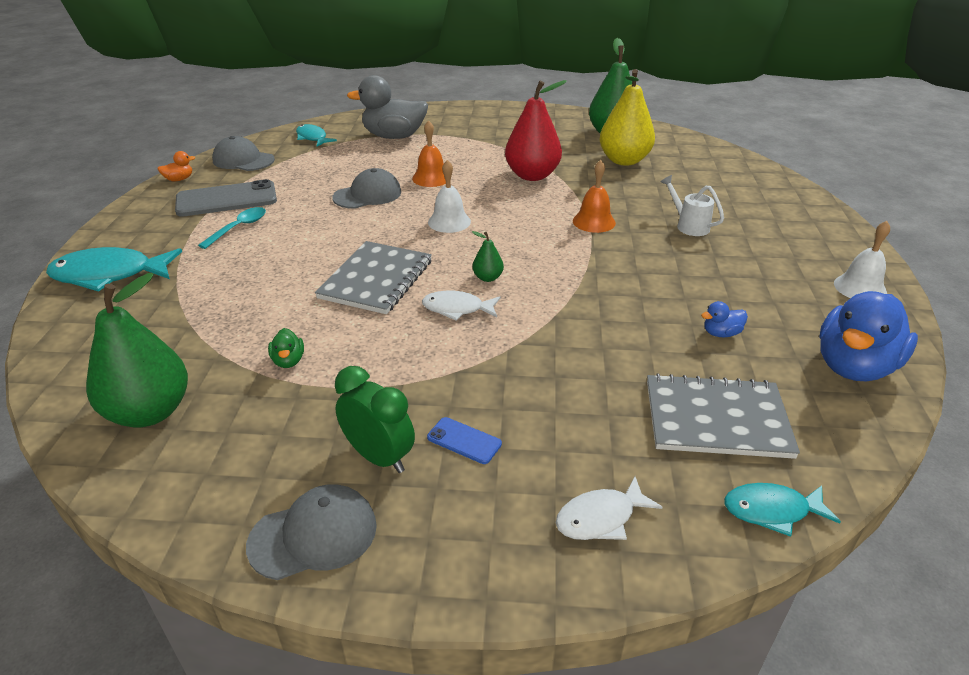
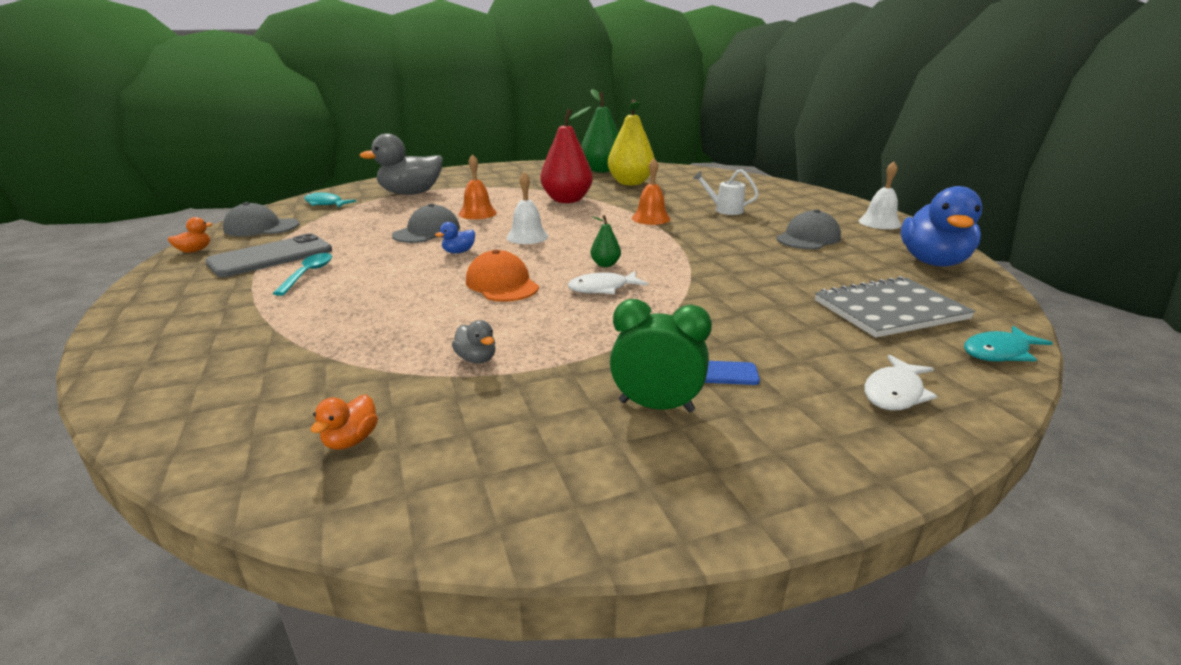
camera: 25 degrees left, 10 degrees down
turquoise fish [46,247,182,292] -> none
green pear [86,273,188,428] -> orange duck [311,394,378,450]
grey cap [246,484,377,580] -> grey cap moved to [776,209,841,249]
green duck [268,328,304,368] -> grey duck [452,320,496,363]
grey notebook [315,241,432,314] -> orange cap [466,249,539,302]
blue duck [701,301,748,337] -> blue duck moved to [435,222,475,253]

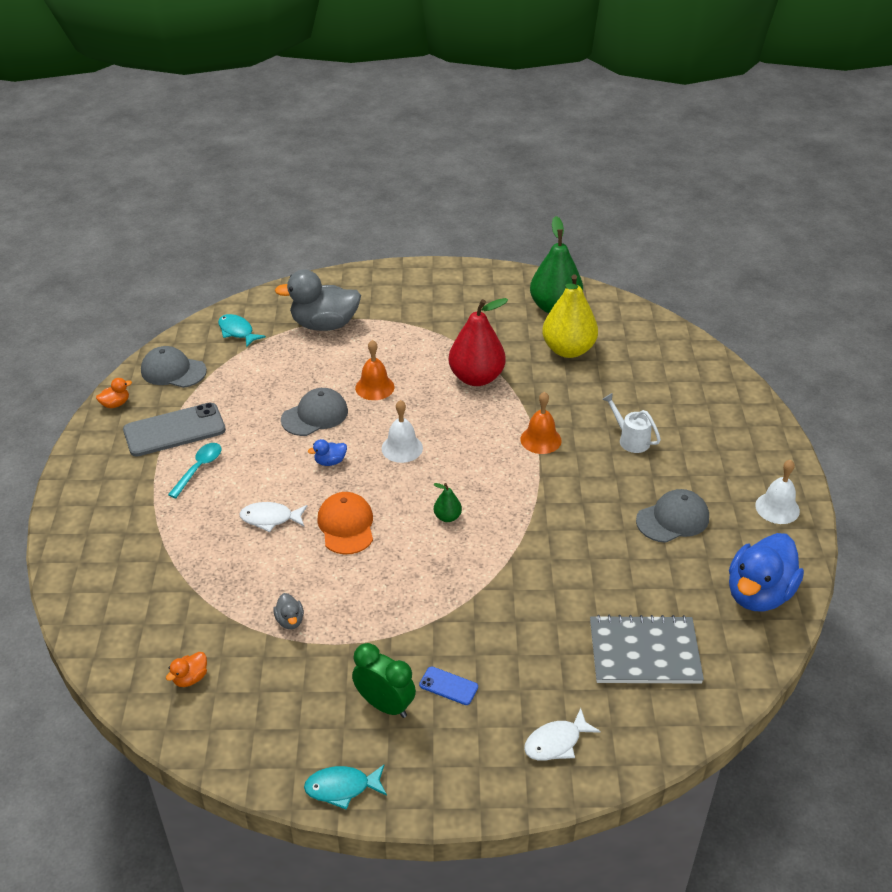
camera: 20 degrees right, 15 degrees up
white fish [568,271,648,294] -> white fish moved to [239,502,307,532]
turquoise fish [964,326,1052,362] -> turquoise fish moved to [304,765,387,810]

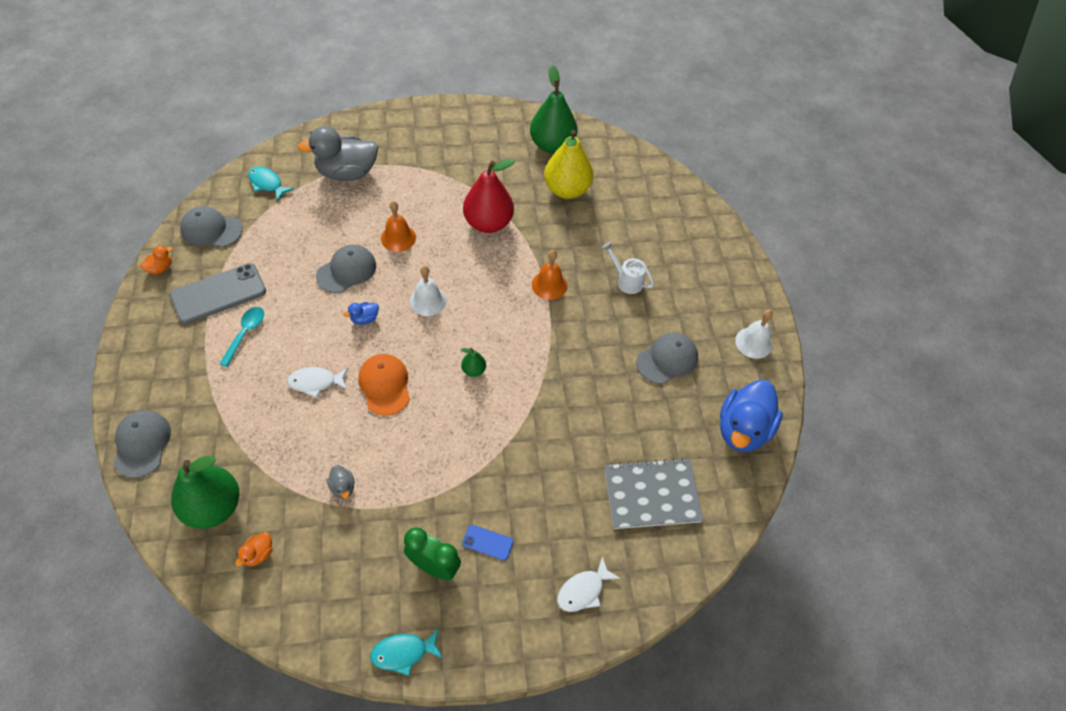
camera: 10 degrees left, 15 degrees up
none -> grey cap [114,410,171,478]
none -> green pear [171,456,239,529]

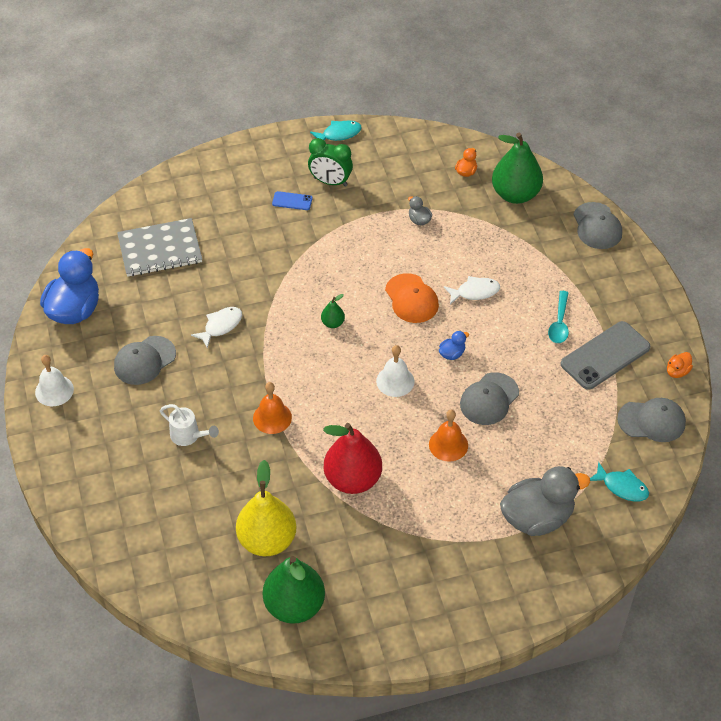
camera: 175 degrees right, 5 degrees down
white fish [557,557,620,612] -> white fish moved to [191,307,242,348]

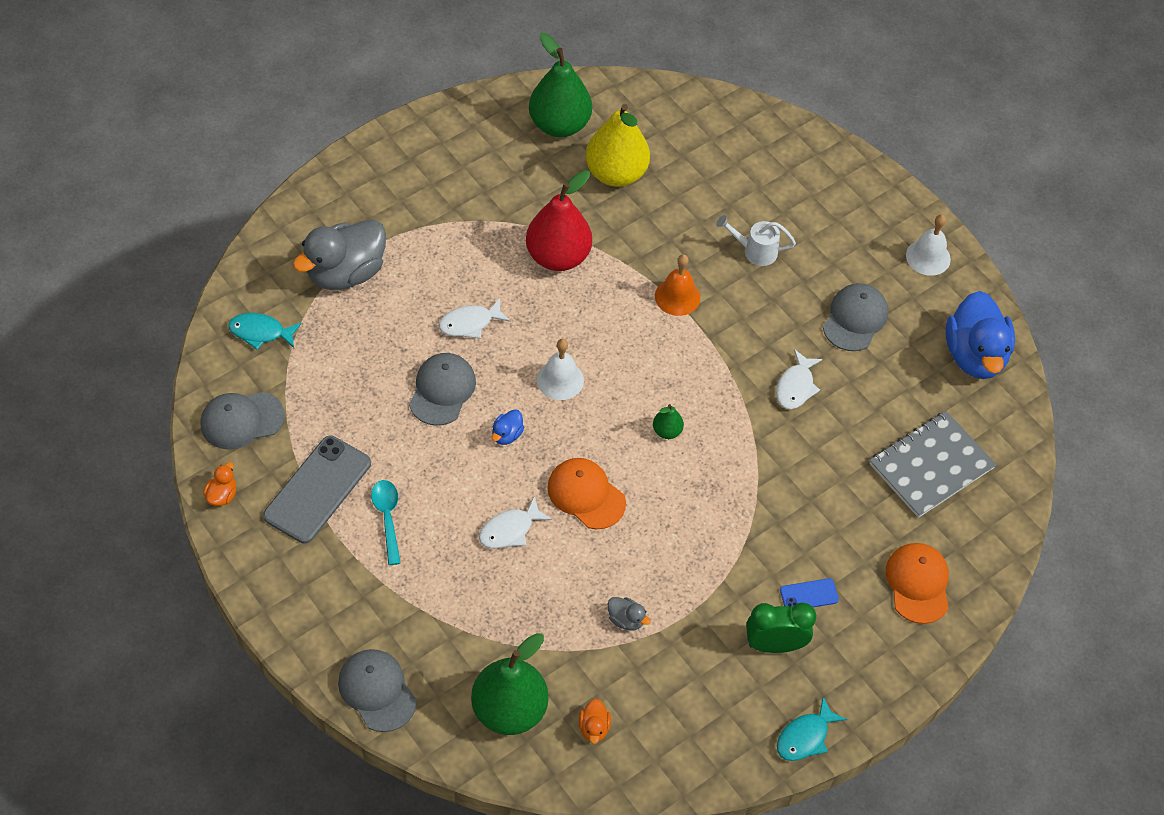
camera: 155 degrees right, 5 degrees up
orange bell [429,410,468,462] -> white fish [439,298,510,339]
none -> orange cap [886,543,949,624]

